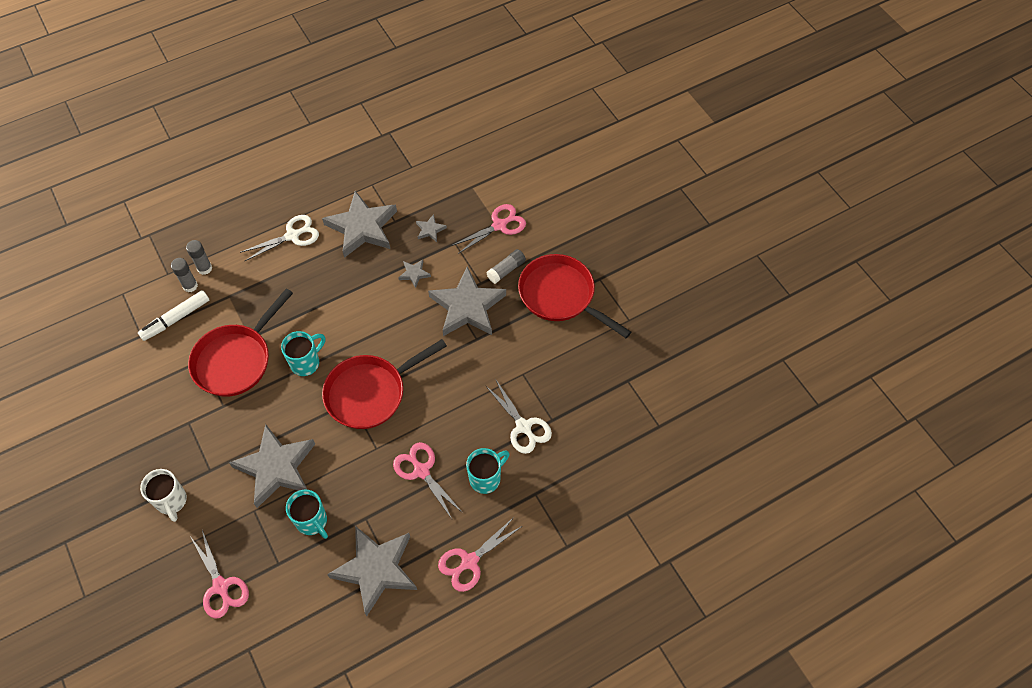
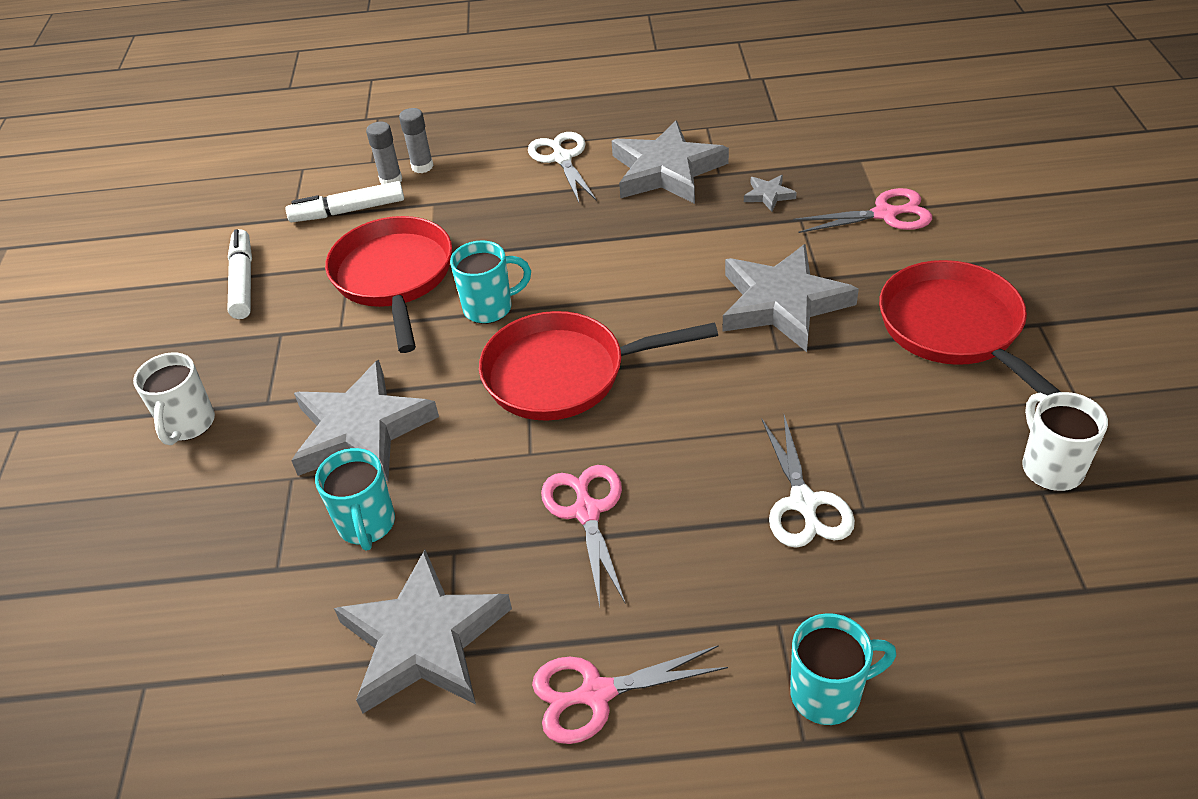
camera: 30 degrees right, 15 degrees down
red pan [188,288,293,397] -> red pan turned 105 degrees clockwise [325,216,452,353]
pink scissors [190,530,249,619] -> none
white scissors [240,215,319,261] -> white scissors turned 105 degrees counterclockwise [528,132,597,203]
grey star [398,259,431,288] -> none
turquoise mug [466,448,510,494] -> turquoise mug moved to [790,613,896,725]
grey glue stick [486,249,526,284] -> none
none -> white marker [227,229,252,319]
none -> white mug [1022,392,1108,491]

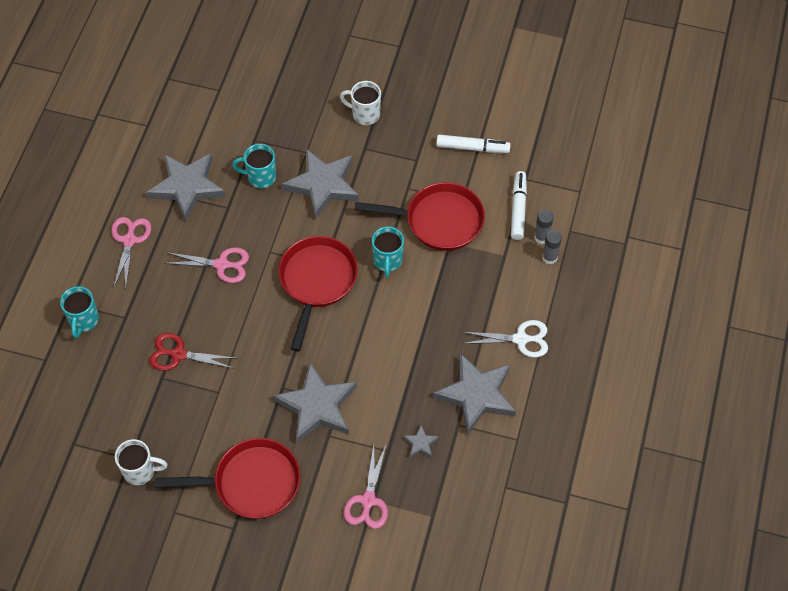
camera: 105 degrees right, 15 degrees up
white scissors [761,415,855,548] -> red scissors [149,333,235,371]

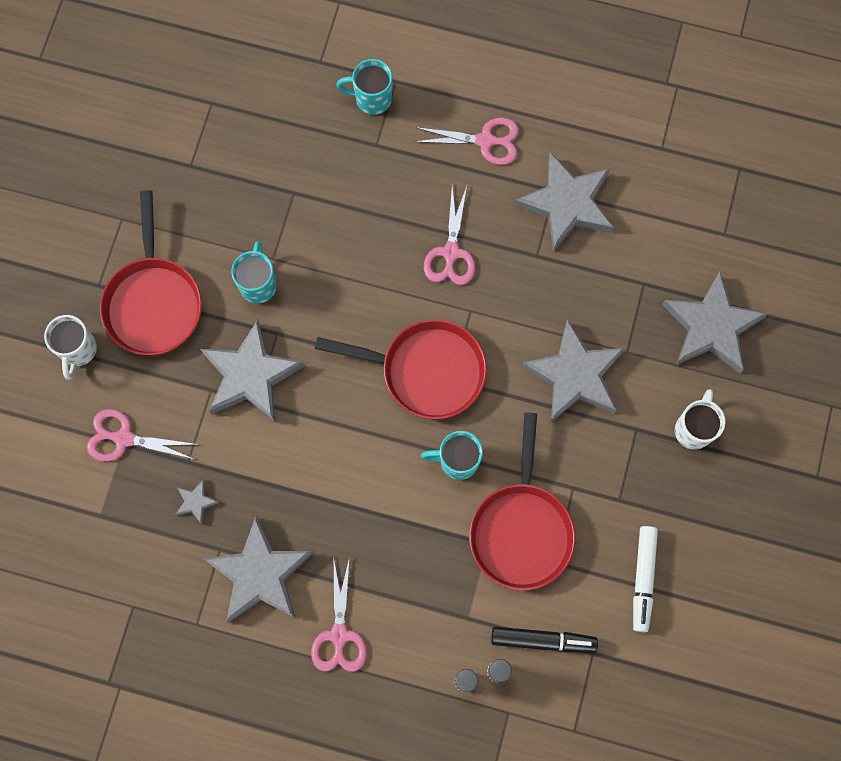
camera: 90 degrees right, 15 degrees up
white mug [115,439,168,485] -> white mug moved to [44,315,97,380]
red scissors [149,333,235,371] -> none
turquoise mug [232,144,276,188] -> turquoise mug moved to [231,241,277,304]
white scissors [462,320,548,358] -> pink scissors [311,561,367,672]
white marker [511,171,527,240] -> black marker [491,627,598,653]
none -> grey star [662,272,768,373]

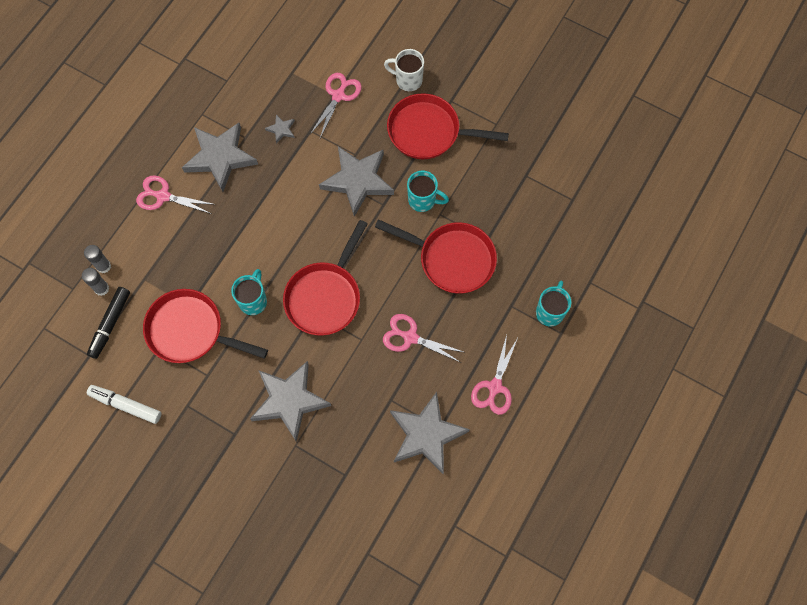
camera: 105 degrees right, 5 degrees down
grey star [662,272,768,373] -> none
white mug [675,389,725,450] -> none
none -> red pan [375,219,497,294]

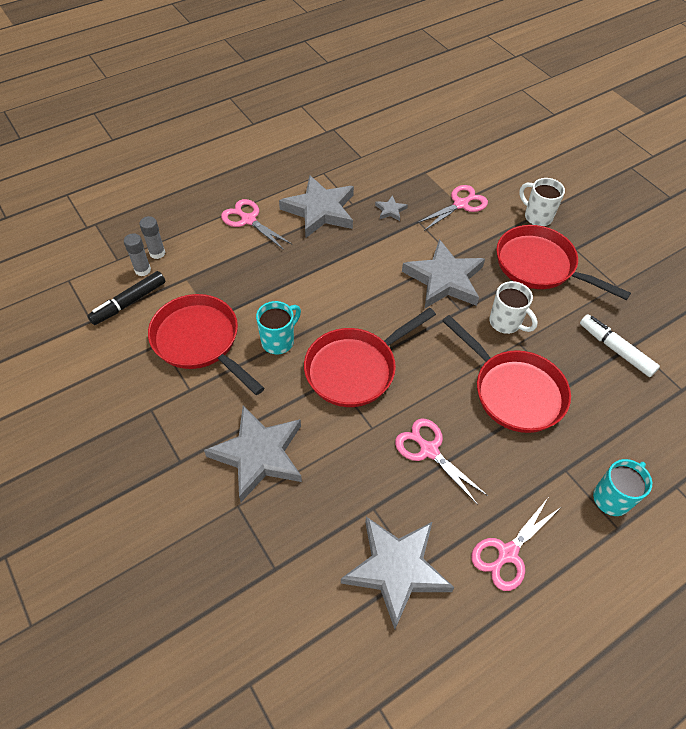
camera: 25 degrees right, 15 degrees down
white marker [87,385,161,424] -> white marker moved to [580,314,660,377]
turquoise mug [407,171,449,212] -> white mug [489,281,538,334]

